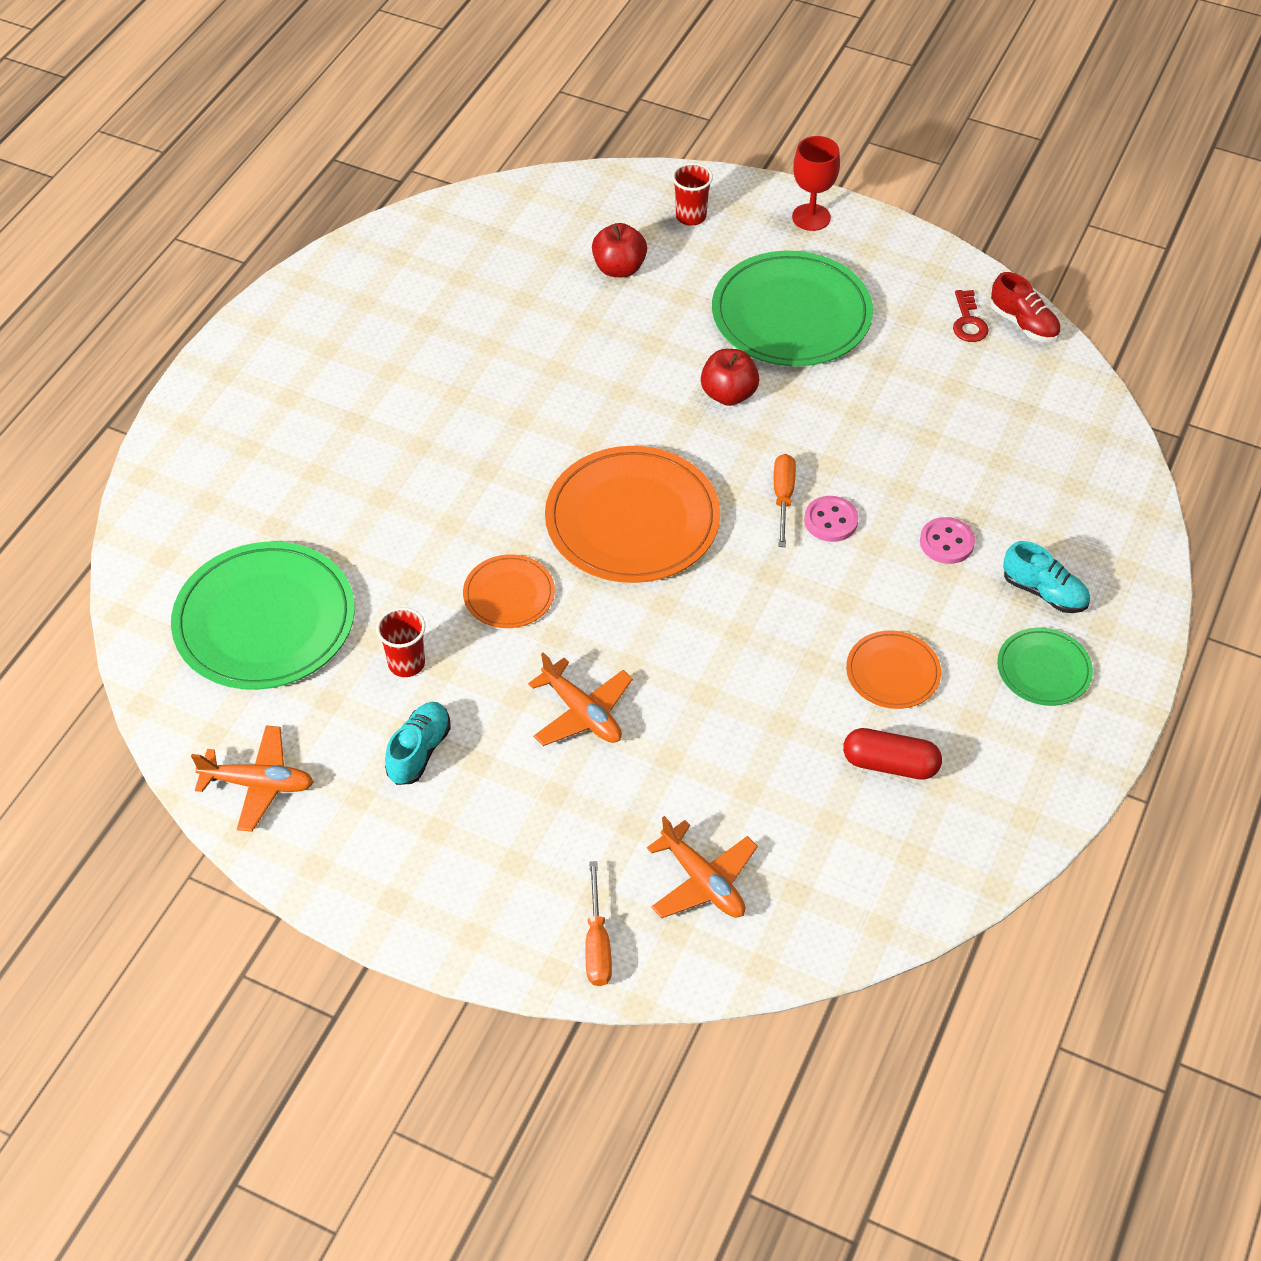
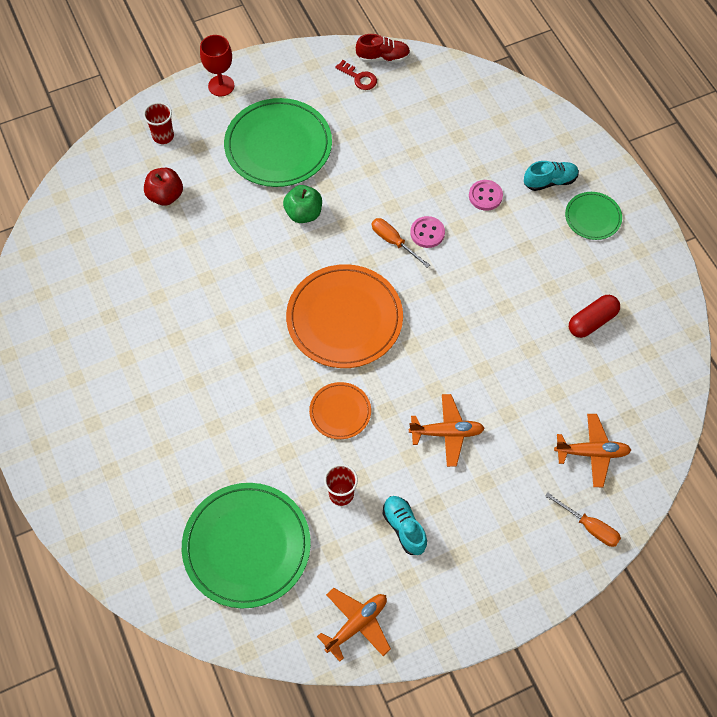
camera: 50 degrees left, 10 degrees up
red apple [701,349,759,406] -> green apple [283,185,322,223]
orange plate [846,630,941,709] -> none

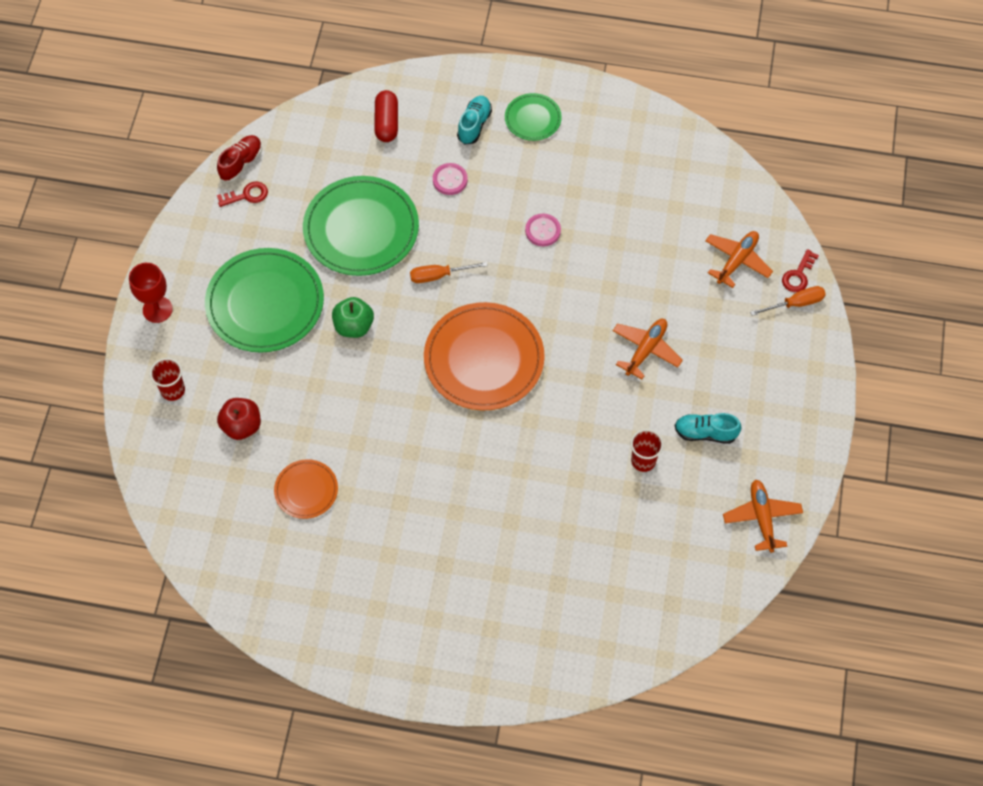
camera: 55 degrees left, 0 degrees up
green plate [182,483,311,608] -> green plate moved to [303,176,419,276]
orange plate [309,382,371,439] -> orange plate moved to [274,459,338,519]
pink button [410,216,445,248] -> pink button moved to [525,214,561,246]
red capsule [569,295,620,338] -> red capsule moved to [375,90,398,142]
none -> red key [782,249,819,292]

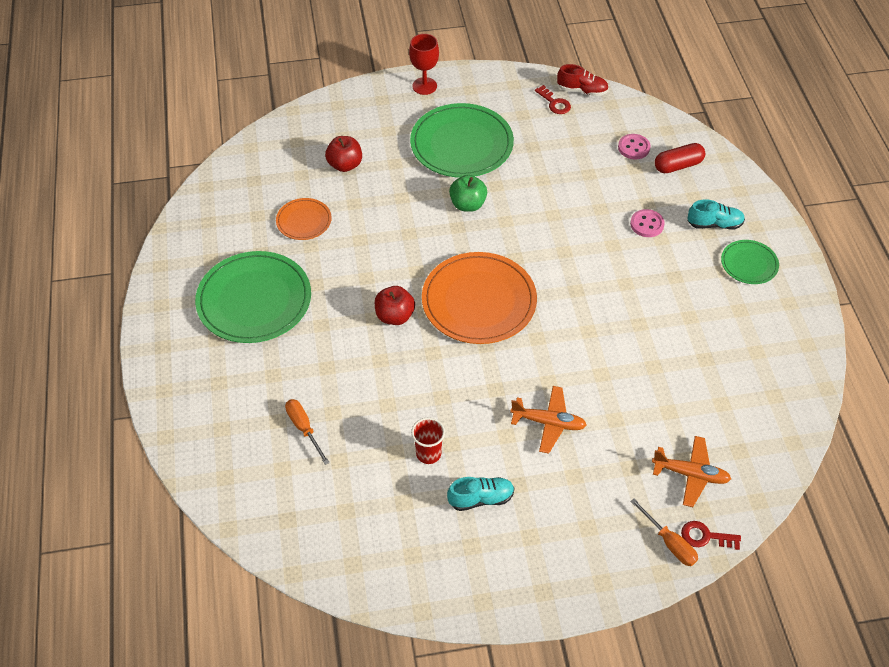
camera: 70 degrees right, 10 degrees down
red cup [150,358,185,401] -> none
green plate [303,176,419,276] -> green plate moved to [195,251,311,343]
orange screwdriver [410,262,488,283] -> orange screwdriver moved to [285,399,330,465]
pink button [525,214,561,246] -> pink button moved to [618,134,651,159]
turquoise shoe [675,413,741,444] -> turquoise shoe turned 90 degrees clockwise [447,477,514,511]
orange plane [723,480,803,553] -> none
none -> red apple [375,286,415,325]

